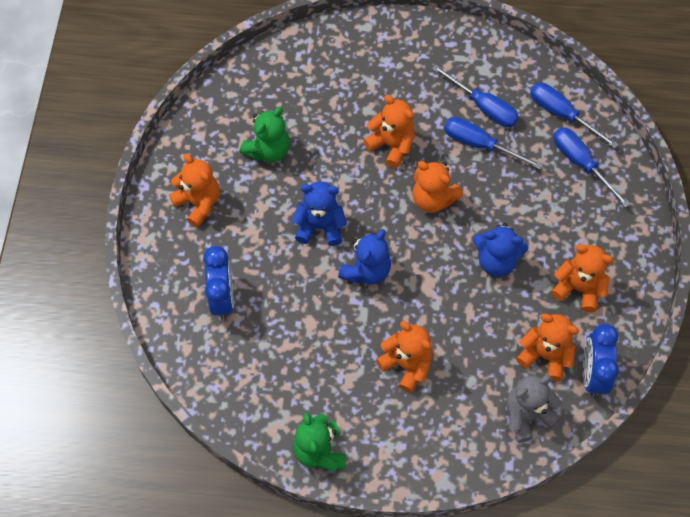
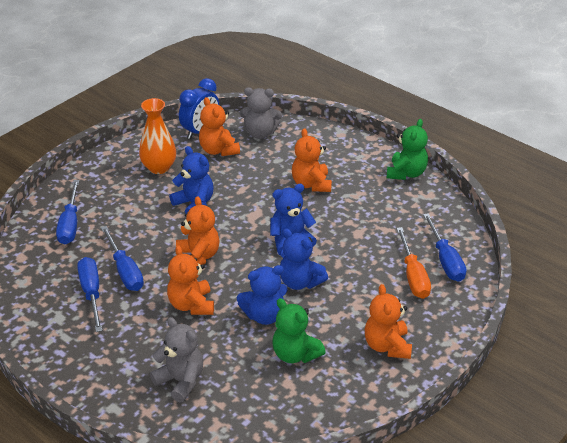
camera: 145 degrees left, 25 degrees down
blue clock [203,246,234,319] -> orange screwdriver [396,227,431,299]
green teddy bear [240,107,290,162] -> green teddy bear turned 120 degrees counterclockwise [272,298,326,363]
blue screwdriver [530,83,619,148] -> blue screwdriver moved to [423,213,466,282]
orange teddy bear [551,244,613,312] -> orange vase [139,98,176,174]
none -> grey teddy bear [150,317,203,402]
none -> blue teddy bear [237,265,288,325]

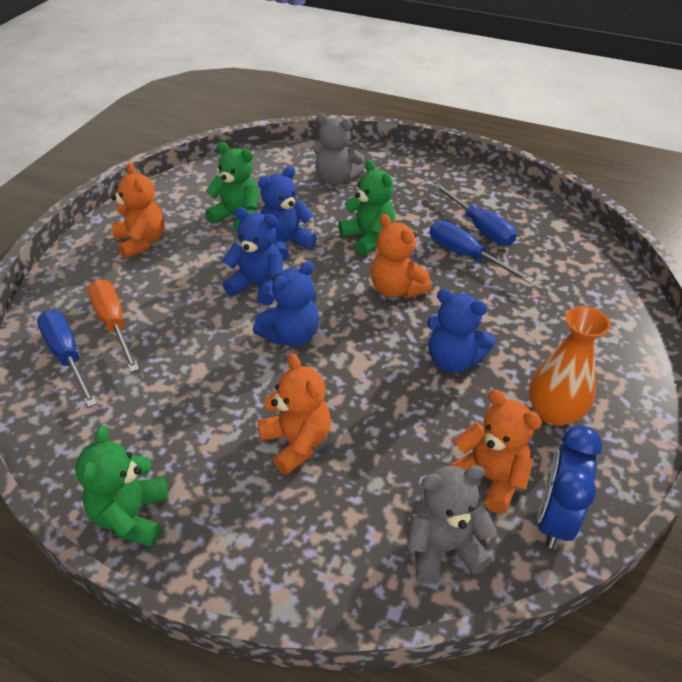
camera: 160 degrees right, 5 degrees up
blue screwdriver [56,180,79,244] -> none
orange teddy bear [167,245,214,315] -> green teddy bear [338,160,395,255]

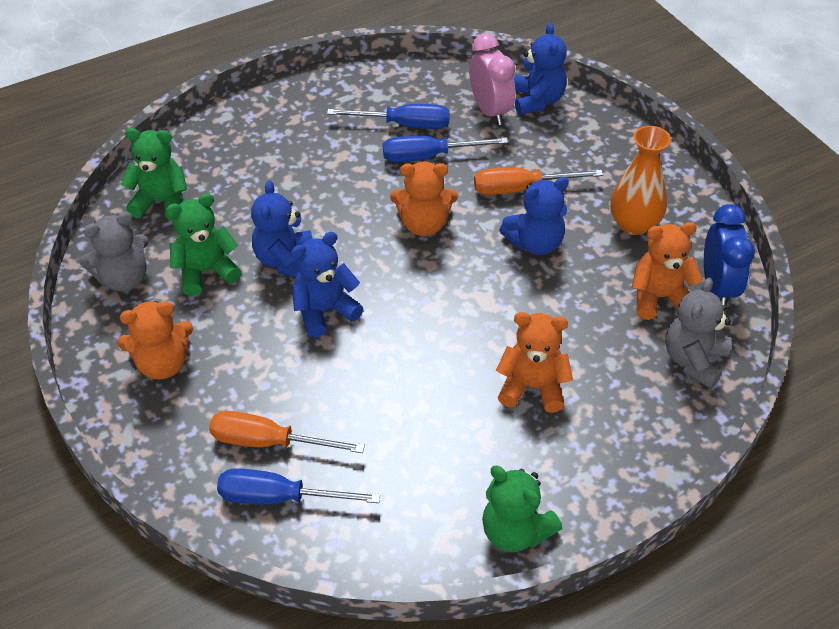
camera: 50 degrees left, 5 degrees up
orange teddy bear [111,163,165,259] -> orange teddy bear turned 150 degrees clockwise [117,301,193,380]
blue teddy bear [253,261,319,346] -> blue teddy bear moved to [514,23,567,115]
grey teddy bear [314,114,365,185] -> grey teddy bear moved to [79,212,149,291]
green teddy bear [338,160,395,255] -> green teddy bear moved to [121,128,187,221]
blue clock [538,425,603,549] -> blue clock turned 150 degrees counterclockwise [704,204,755,307]
none -> pink clock [469,33,515,125]
none -> orange screwdriver [474,167,603,195]

